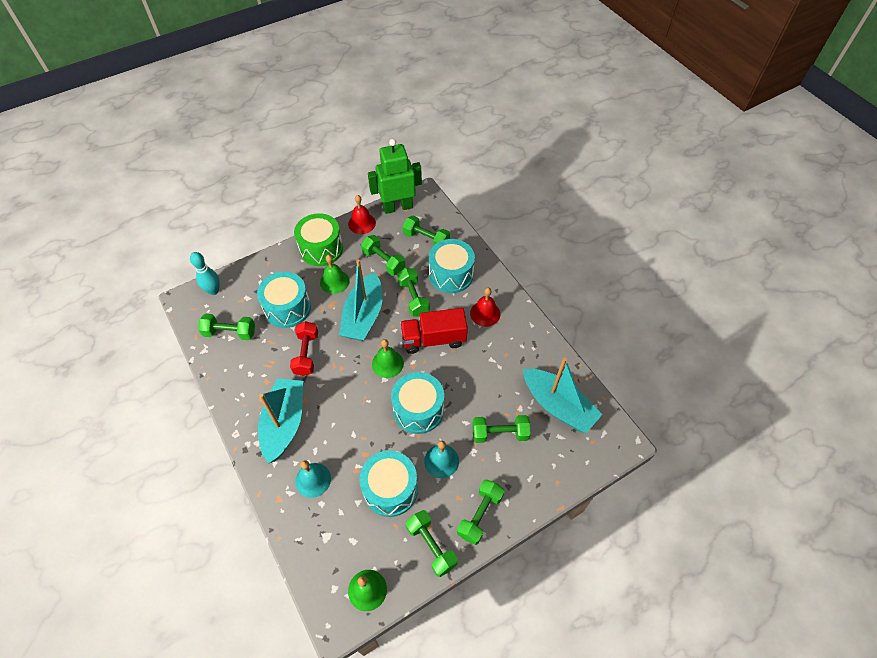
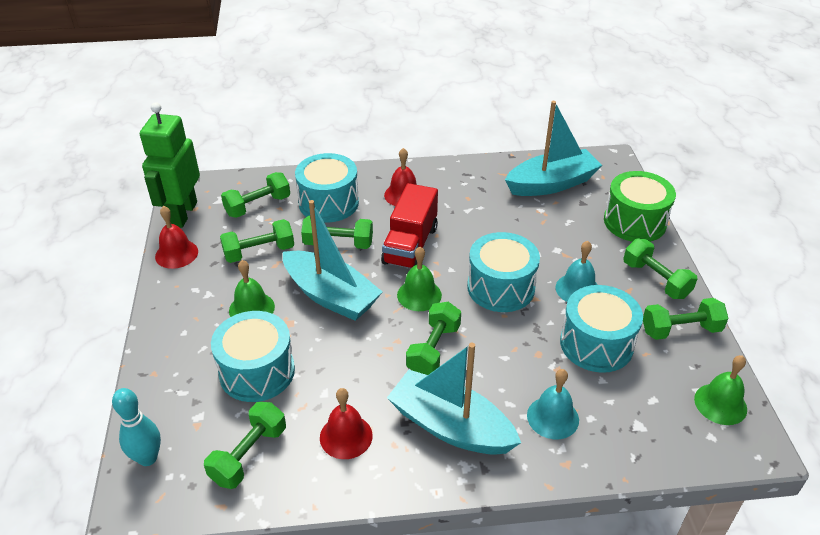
camera: 65 degrees left, 15 degrees down
red dumbbell [290,321,318,376] -> none
green drum [294,213,343,266] -> green drum moved to [604,171,676,242]
green dumbbell [472,415,531,443] -> green dumbbell moved to [406,302,461,375]
none -> red bell [320,388,373,459]

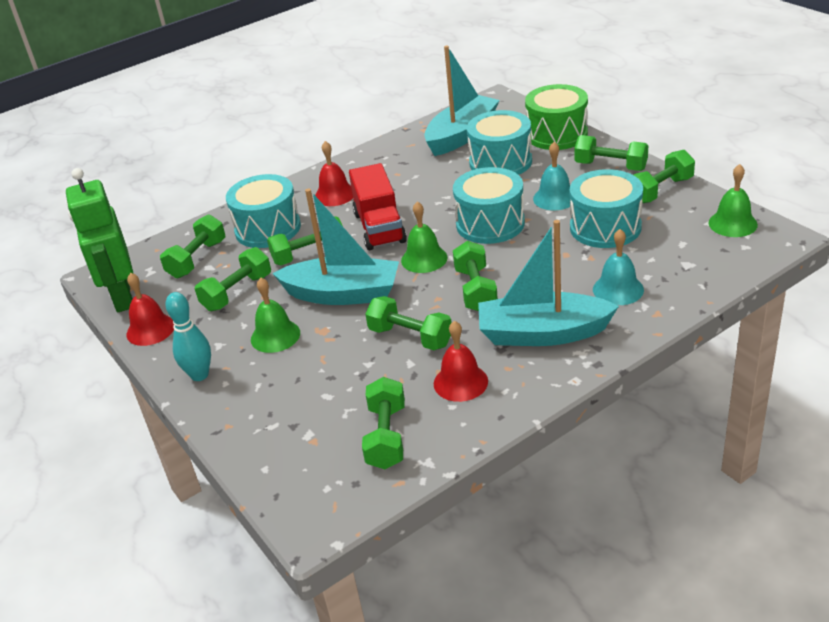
camera: 25 degrees left, 5 degrees down
turquoise bowling pin [112,388,161,466] -> turquoise bowling pin moved to [165,292,211,381]
turquoise drum [211,311,295,402] -> turquoise drum moved to [467,110,532,175]
none -> green dumbbell [365,296,452,350]

